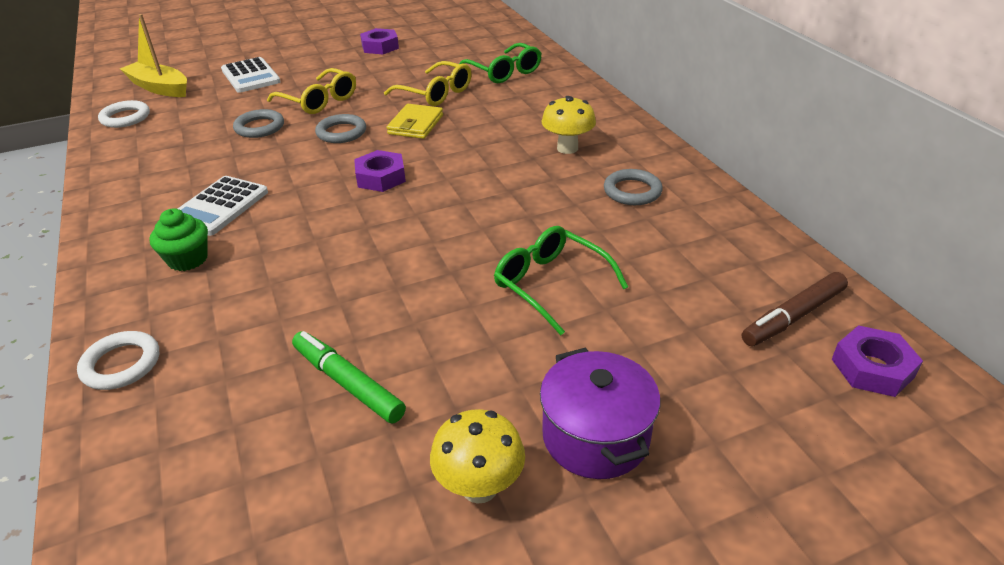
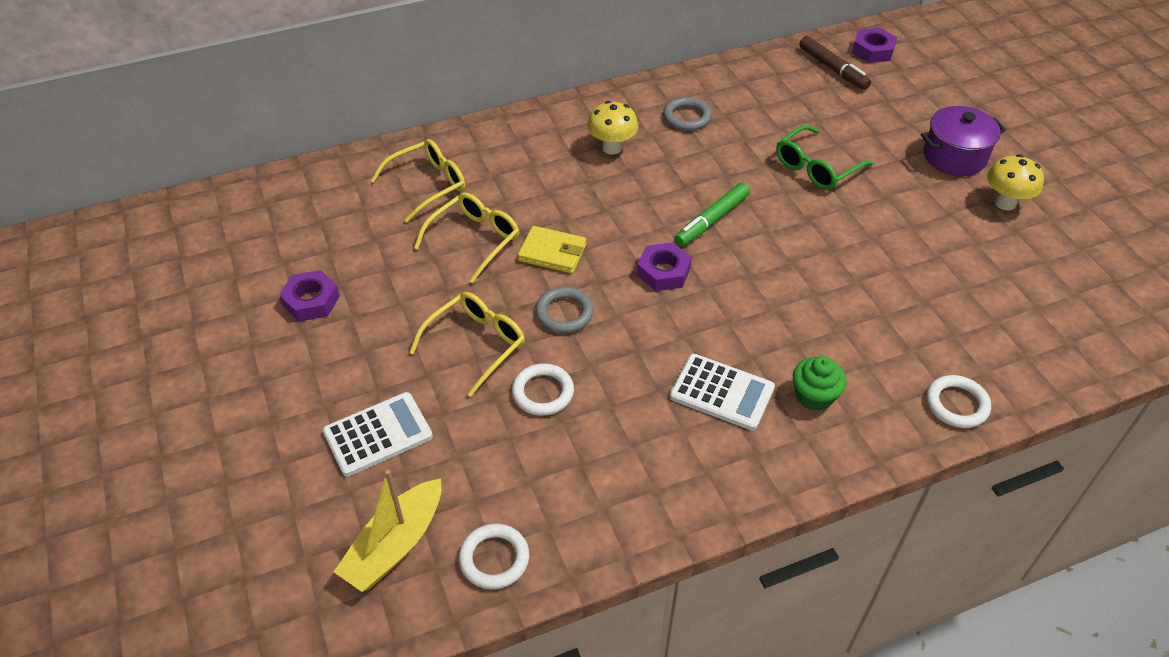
camera: 90 degrees left, 10 degrees up
grey ring [233,109,284,138] -> white ring [512,363,574,416]
green marker [292,331,406,423] -> green marker moved to [674,182,750,247]
green glasses [459,43,542,83] -> yellow glasses [370,139,465,222]

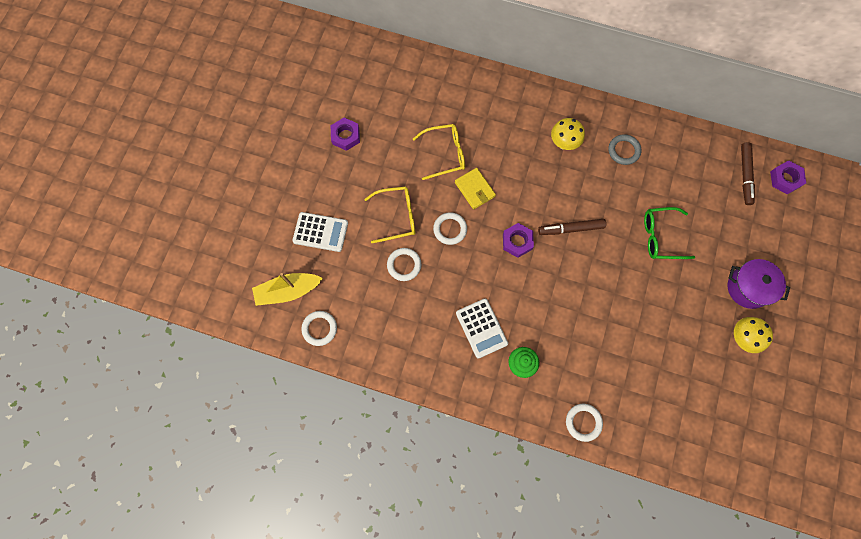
camera: 40 degrees right, 25 degrees up
yellow glasses [370,139,465,222] -> none
grey ring [535,287,594,333] -> white ring [433,212,467,245]
green marker [674,182,750,247] -> brown marker [538,219,606,235]

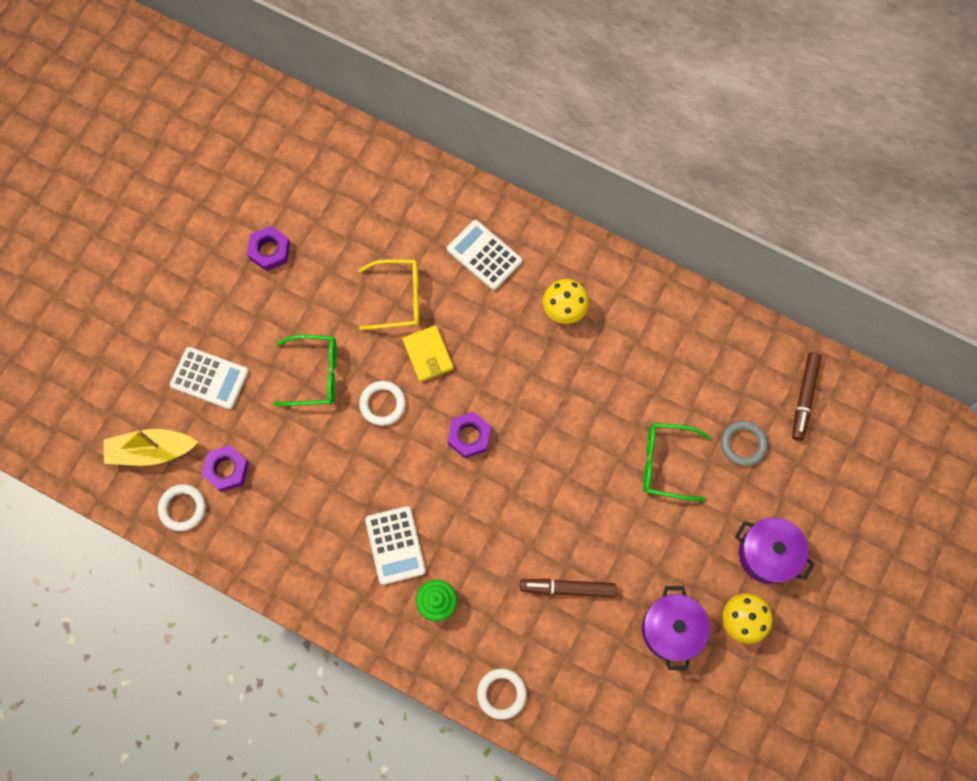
camera: 10 degrees right, 0 degrees up
yellow glasses [364,186,415,243] -> green glasses [273,335,337,406]
white ring [387,248,421,281] -> none
brown marker [538,219,606,235] -> brown marker moved to [520,579,616,597]
grey ring [609,134,641,165] -> grey ring moved to [721,421,768,466]
purple nut [770,160,806,194] -> purple nut moved to [202,445,249,492]
none -> white calculator [447,220,522,290]
none -> purple pot [642,586,710,670]

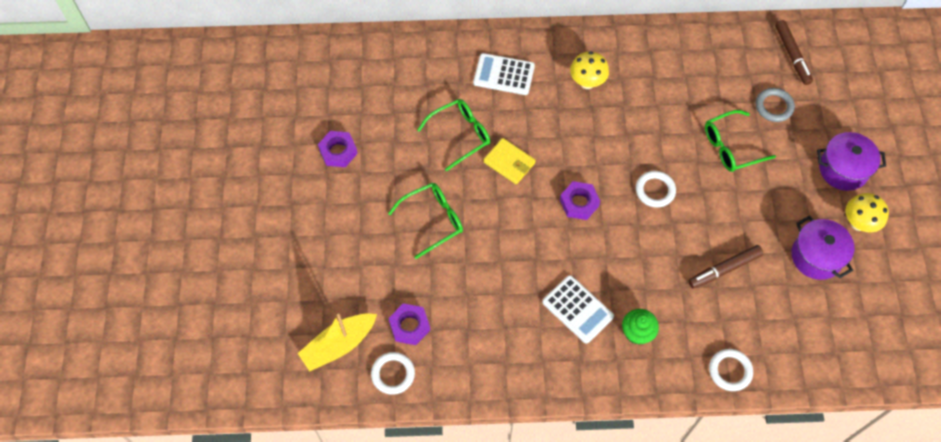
camera: 30 degrees left, 10 degrees down
white calculator [170,347,249,410] -> none
yellow glasses [359,259,419,330] -> green glasses [417,99,490,171]
white ring [359,381,406,426] -> white ring moved to [636,171,676,208]

